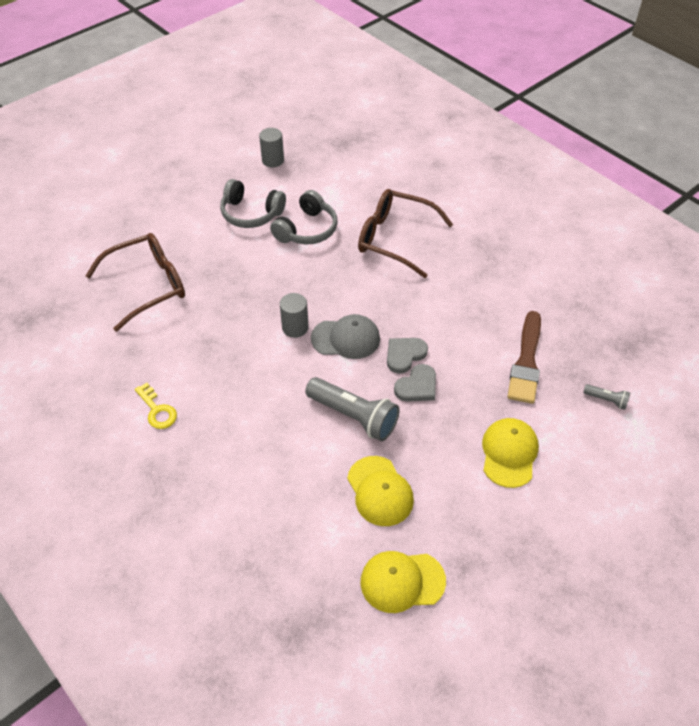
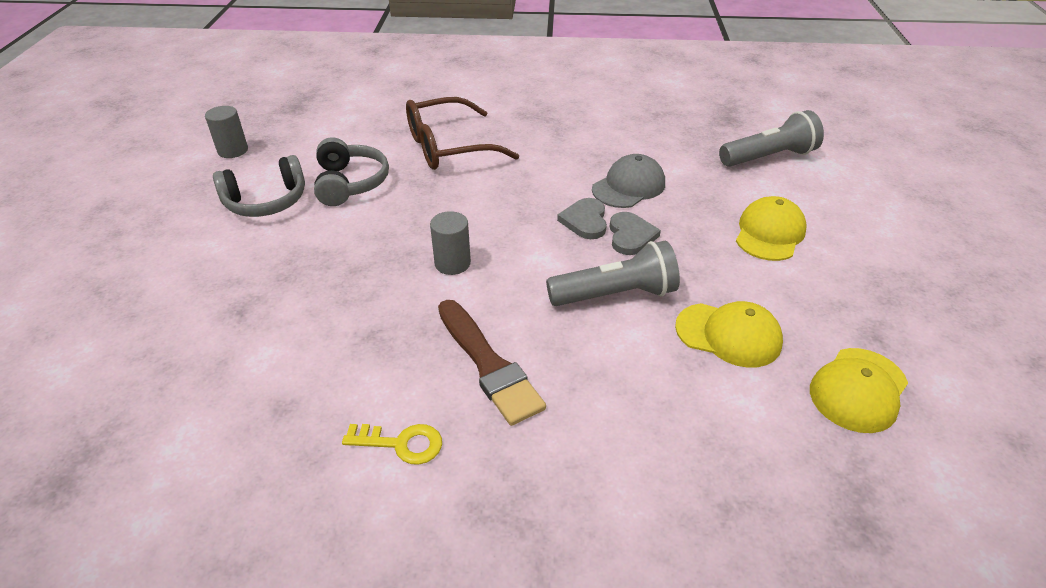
camera: 45 degrees left, 10 degrees down
brown glasses [86,233,185,332] -> none
grey cap [311,314,380,359] -> grey cap moved to [592,154,665,208]
yellow cap [482,418,539,488] -> yellow cap turned 60 degrees clockwise [736,196,807,261]
brown brush [507,311,541,404] -> brown brush moved to [438,300,546,426]
grey flashlight [583,384,630,410] -> grey flashlight [719,110,824,167], size x2.14

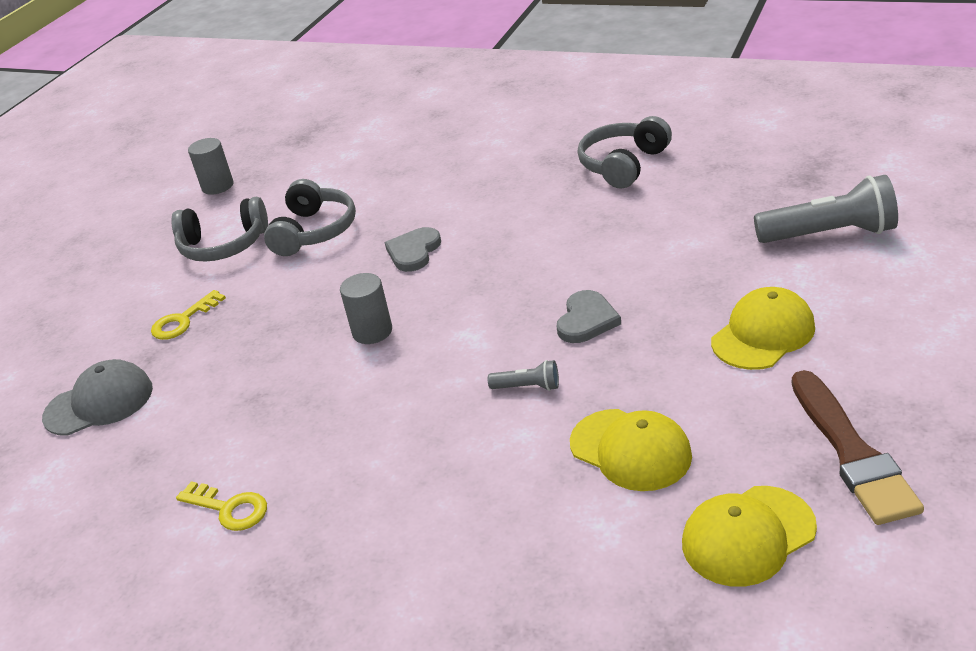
camera: 25 degrees right, 5 degrees down
brown glasses [406,97,519,170] -> none
brown brush [438,300,546,426] -> brown brush moved to [792,370,924,525]
grey flashlight [546,241,680,306] -> grey flashlight [488,360,559,391], size x0.47
grey heart [557,198,607,239] -> grey heart moved to [385,227,441,272]
grey cap [592,154,665,208] -> grey cap moved to [42,359,153,436]
none -> yellow key [151,290,226,340]
none -> grey headphones [577,116,672,189]

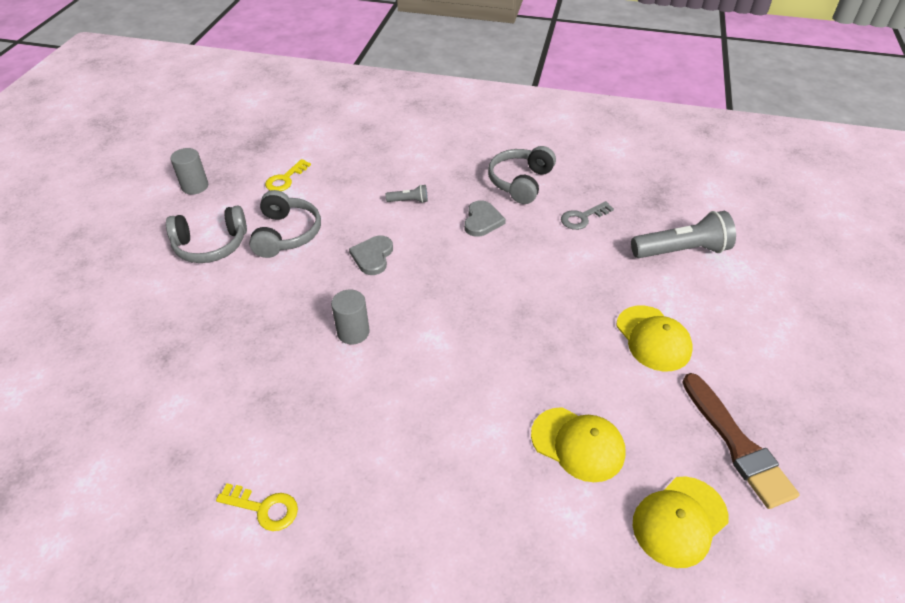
camera: 15 degrees left, 10 degrees up
grey cap [42,359,153,436] -> none
yellow key [151,290,226,340] -> yellow key moved to [265,159,311,191]
grey flashlight [488,360,559,391] -> grey flashlight moved to [386,185,428,203]
grey heart [557,290,621,343] -> grey heart moved to [464,200,506,237]
yellow cap [711,287,815,370] -> yellow cap turned 120 degrees clockwise [616,306,692,371]
none -> grey key [561,201,614,230]

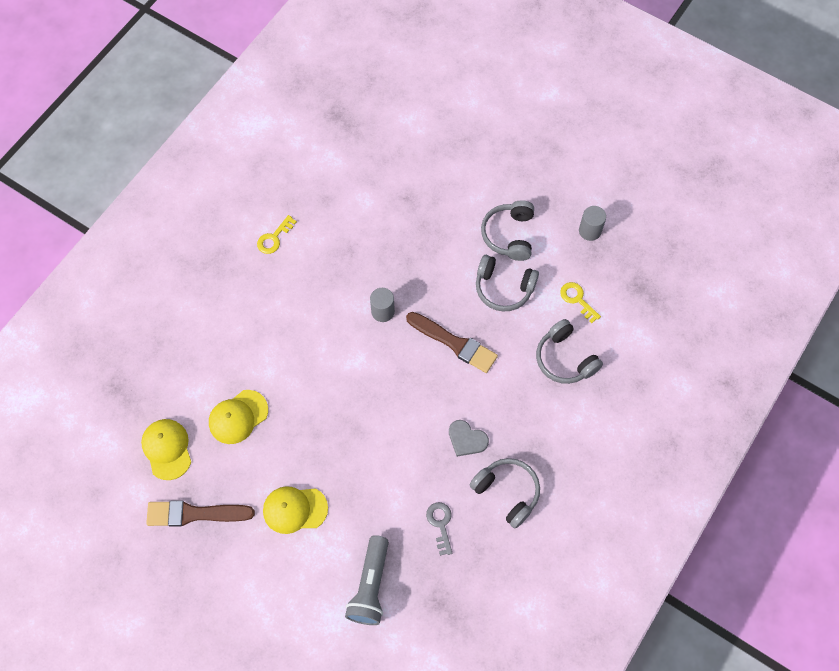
camera: 110 degrees right, 20 degrees up
grey heart [349,236,393,275] -> brown brush [406,312,498,373]
grey flashlight [386,185,428,203] -> none
none -> grey headphones [536,319,603,384]

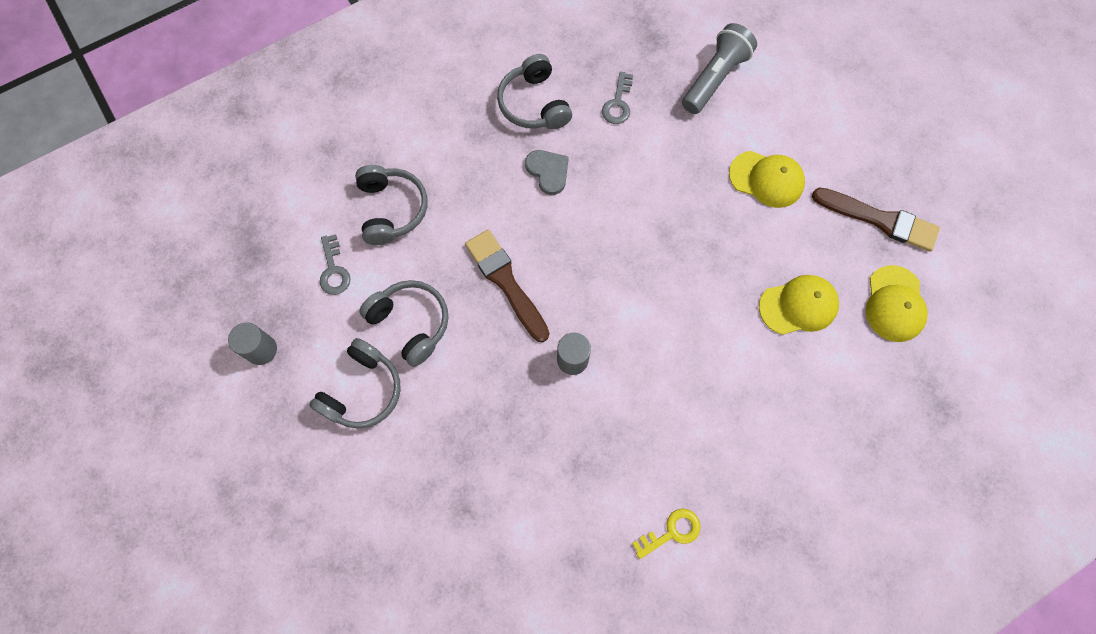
camera: 155 degrees left, 5 degrees up
yellow key [560,282,601,323] -> grey key [320,234,351,295]

